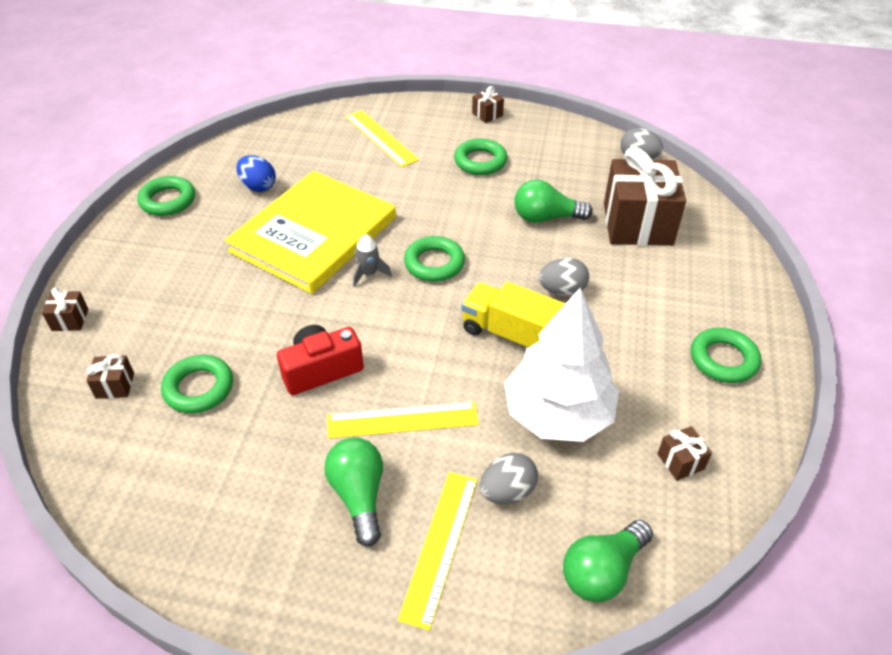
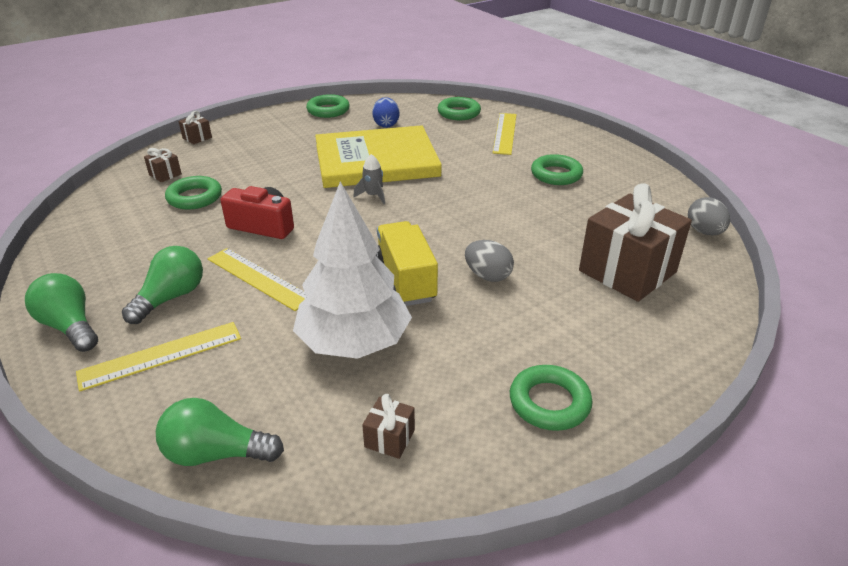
camera: 45 degrees right, 10 degrees down
green ring [404,236,465,282] -> green ring moved to [438,97,481,120]
brown gift [472,86,504,123] -> none
grey egg [480,453,538,504] -> none
green light bulb [514,179,593,223] -> green light bulb moved to [25,273,98,352]

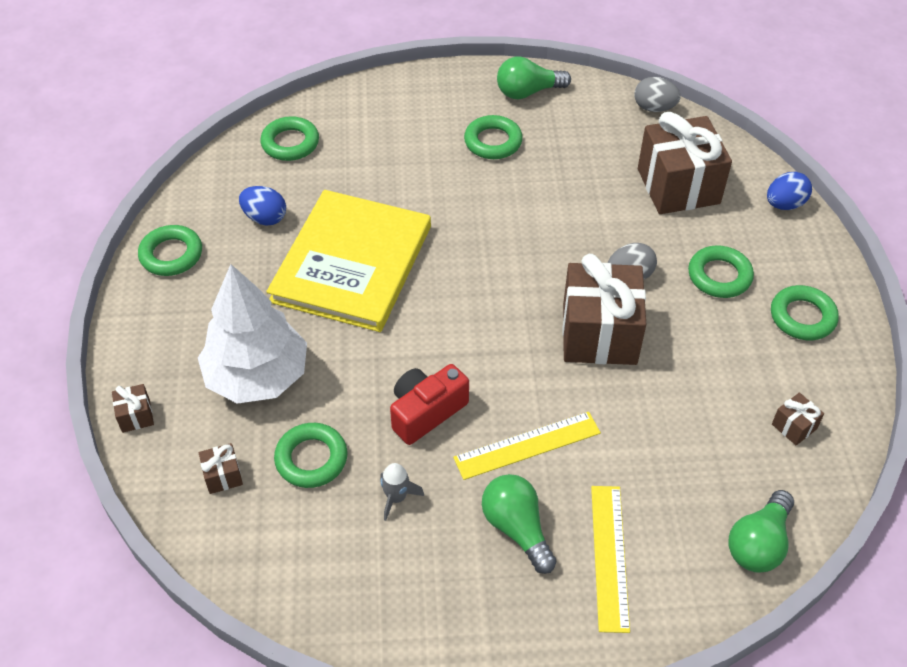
camera: 60 degrees left, 15 degrees up
green light bulb [25,273,98,352] -> green light bulb moved to [497,57,571,99]
white tree [293,181,412,359] -> white tree moved to [198,264,307,404]
grey rocket [353,154,385,204] -> grey rocket moved to [380,463,424,521]
yellow truck [376,221,438,306] -> brown gift [562,254,646,365]
yellow ruler [493,113,517,155] -> none
none -> green ring [688,245,754,298]
none -> blue egg [767,172,812,210]

